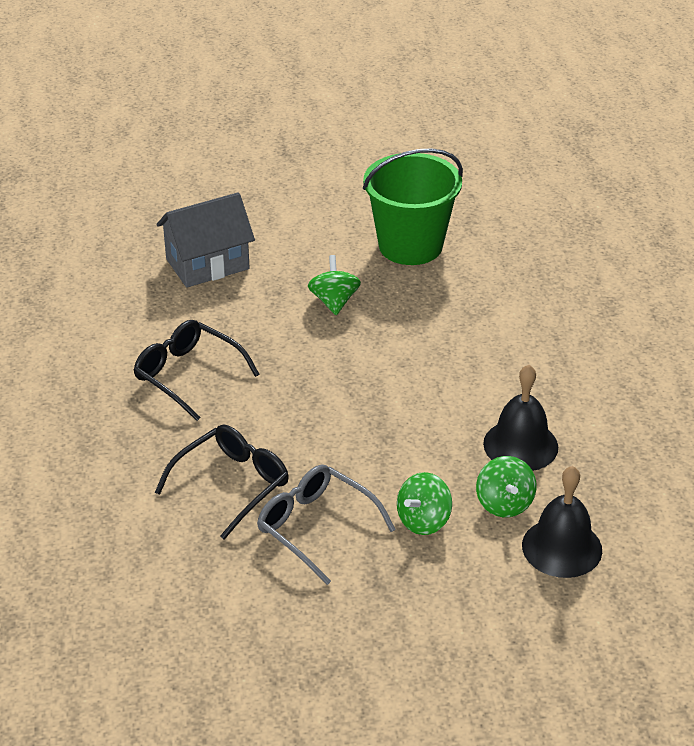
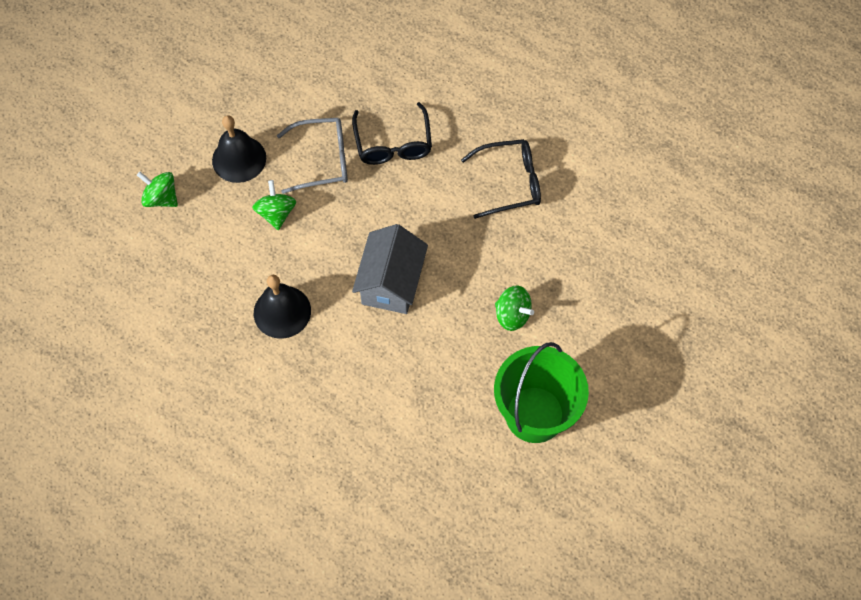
camera: 130 degrees right, 25 degrees up
grey house [157,192,255,288] -> grey house moved to [352,224,428,314]
green spinning top [476,456,536,517] -> green spinning top moved to [137,172,178,207]
black bell [522,466,602,578] -> black bell moved to [212,115,266,183]

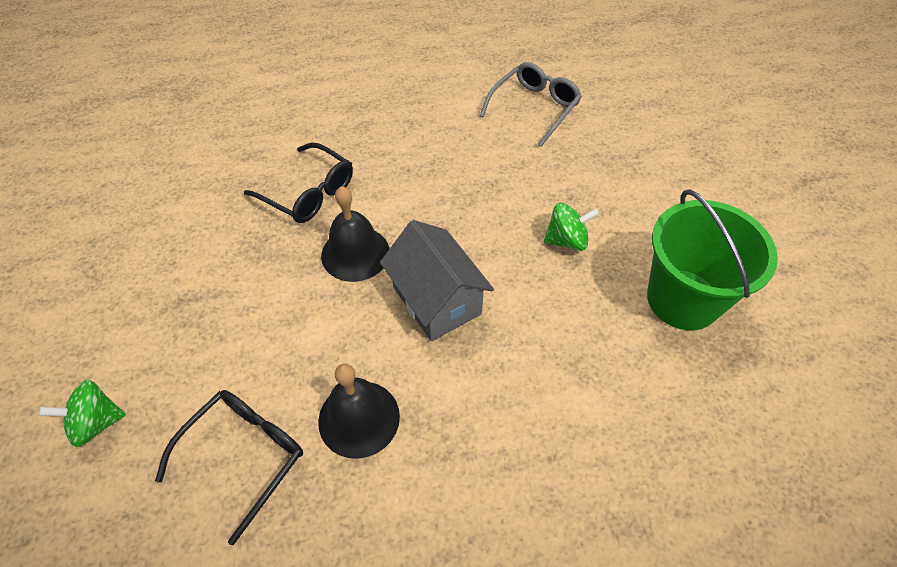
camera: 45 degrees left, 10 degrees down
black bell [212,115,266,183] -> black bell moved to [321,186,389,282]
green spinning top [252,180,296,230] -> none
grey glasses [277,118,348,194] -> grey glasses moved to [480,62,582,147]
black glasses [461,139,541,219] -> black glasses moved to [155,390,303,545]

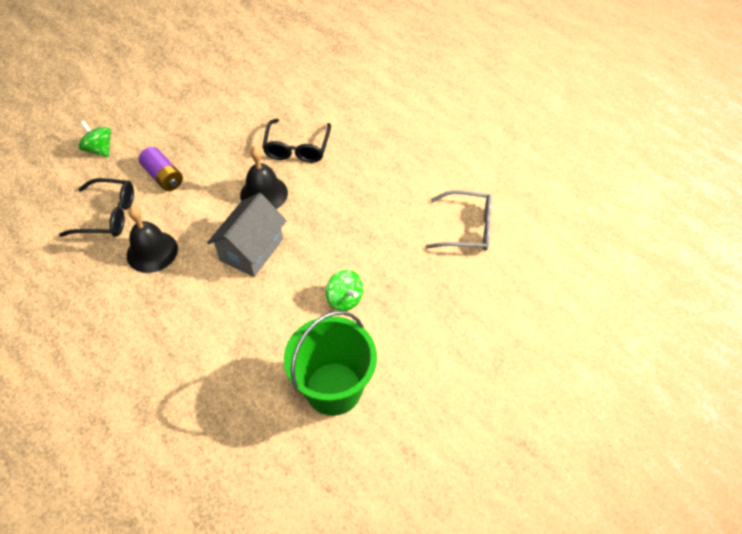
camera: 60 degrees right, 0 degrees up
none -> purple battery [139,147,183,191]

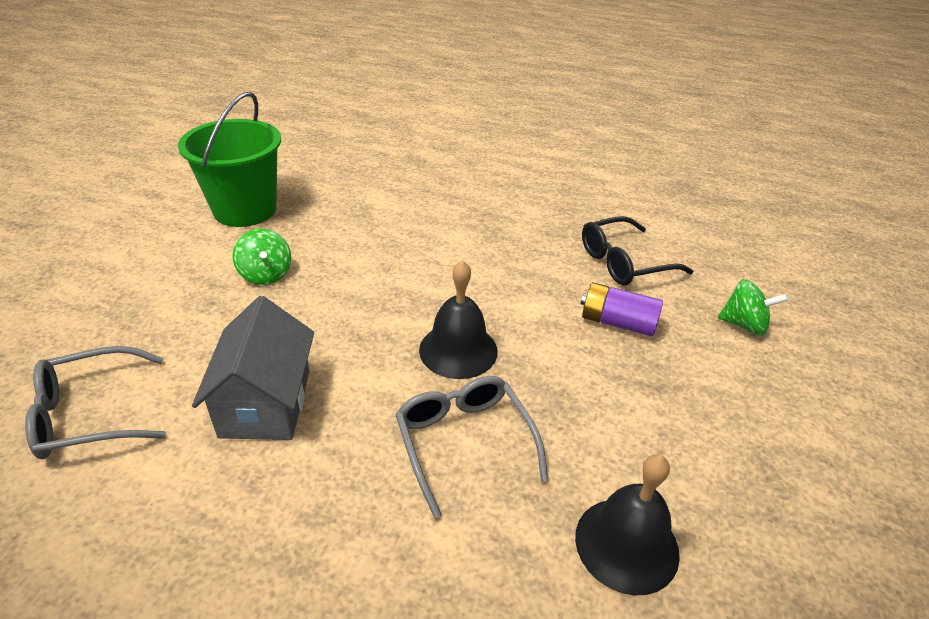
camera: 150 degrees right, 15 degrees down
black bell [127,206,178,273] -> black bell moved to [575,454,680,595]
grey house [207,193,287,277] -> grey house moved to [192,296,314,440]
black glasses [262,119,331,163] -> grey glasses [395,376,548,519]
green spinning top [326,270,364,311] -> green spinning top turned 135 degrees counterclockwise [233,229,291,285]

